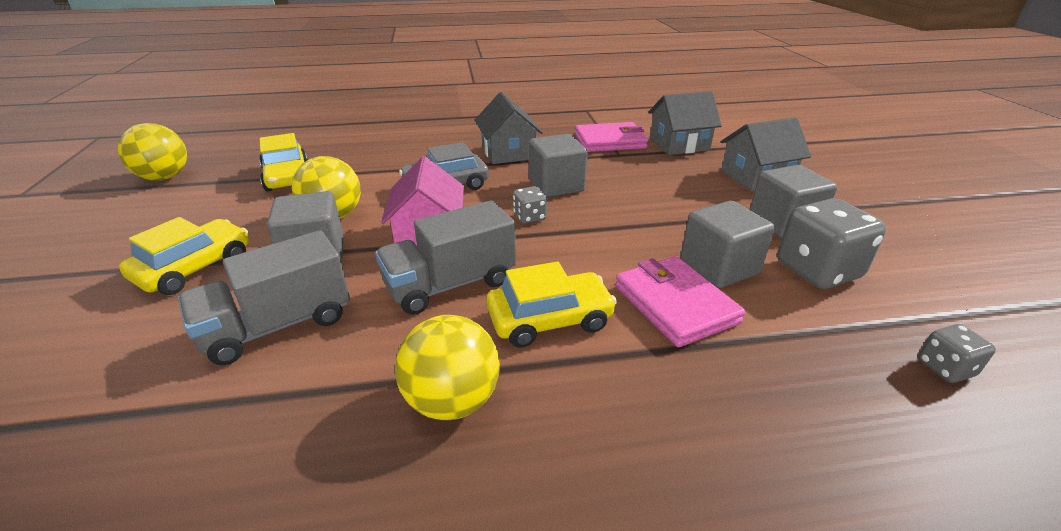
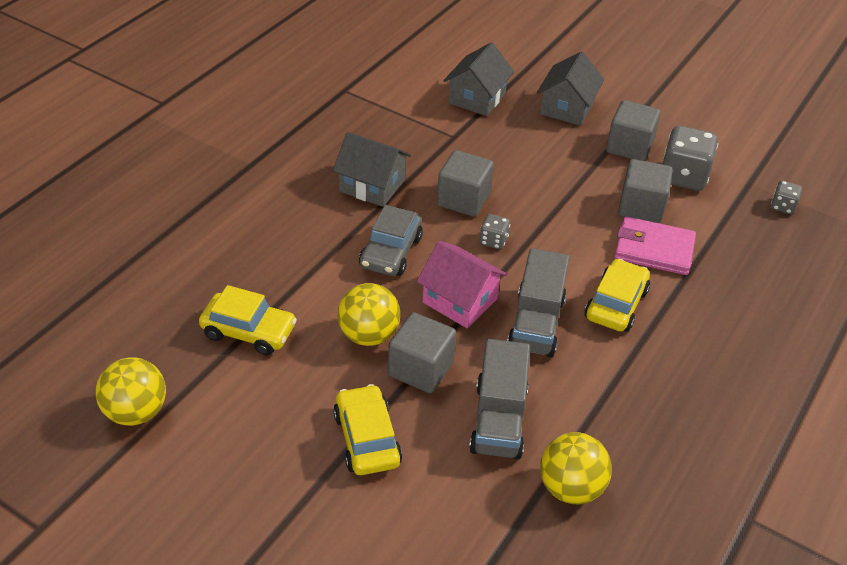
camera: 50 degrees left, 10 degrees up
yellow ball [395,315,500,420] -> yellow ball moved to [540,432,612,504]
pink wallet [575,122,648,152] -> none

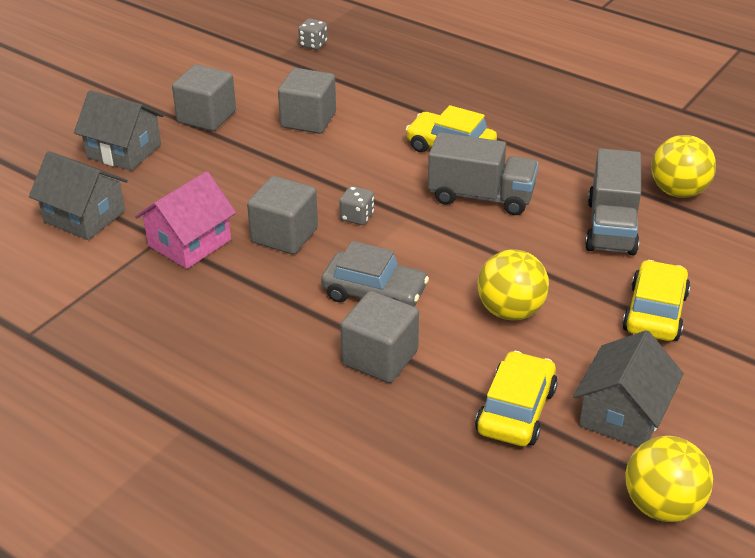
camera: 85 degrees left, 5 degrees down
grey house [333,132,411,207] -> grey house moved to [573,330,684,448]
yellow car [333,384,402,475] -> yellow car turned 120 degrees clockwise [622,260,691,341]
grey cube [388,312,456,393] -> grey cube moved to [340,291,419,383]
pink house [417,241,507,328] -> pink house moved to [135,171,236,269]
grey truck [469,339,530,460] -> grey truck turned 90 degrees clockwise [585,148,641,255]
pink wallet [614,216,696,275] -> none
grey dice [662,126,718,191] -> none

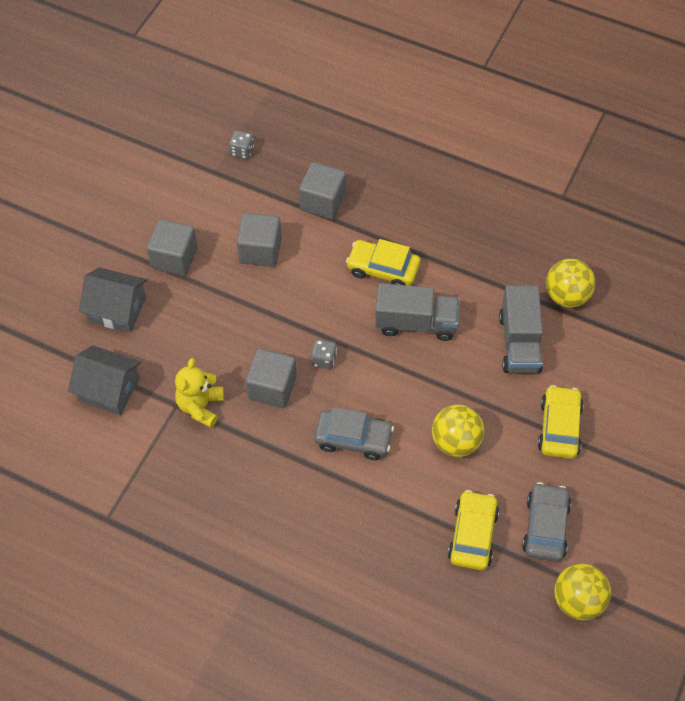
camera: 10 degrees left, 20 degrees up
pink house [135,171,236,269] -> yellow teddy bear [175,358,224,428]
grey cube [340,291,419,383] -> grey cube moved to [299,162,346,219]
grey house [573,330,684,448] -> grey car [522,482,571,562]

